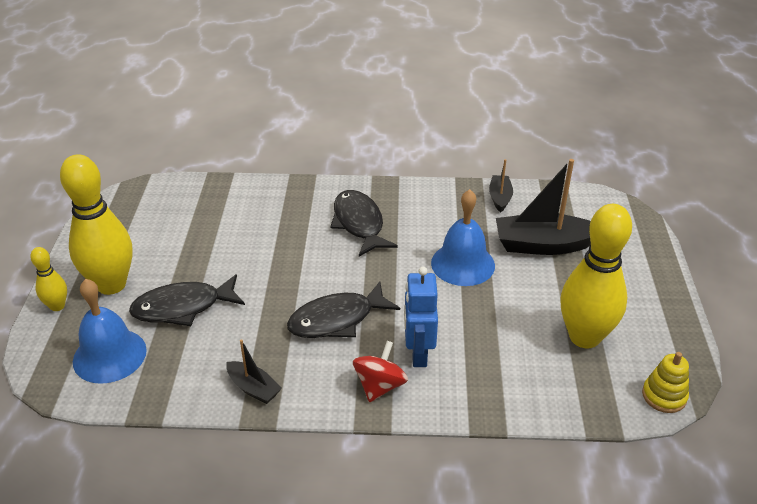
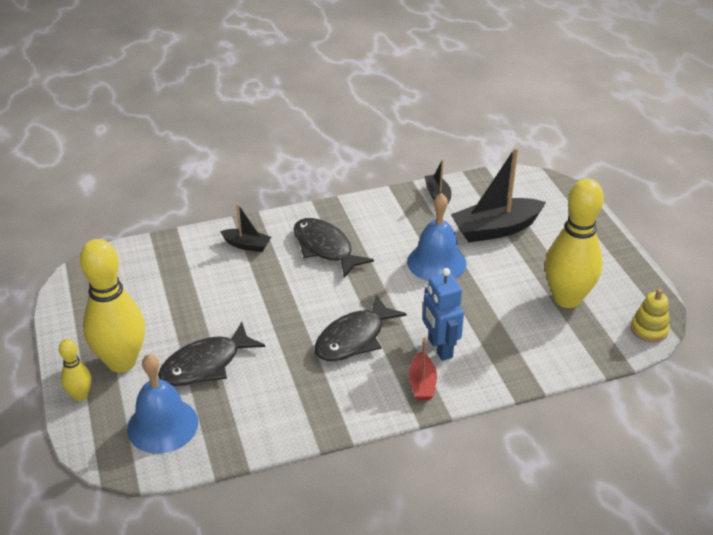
camera: 20 degrees left, 0 degrees up
black boat [226,339,282,404] -> black boat moved to [220,203,271,252]
red spinning top [353,341,408,402] -> red boat [409,336,437,400]

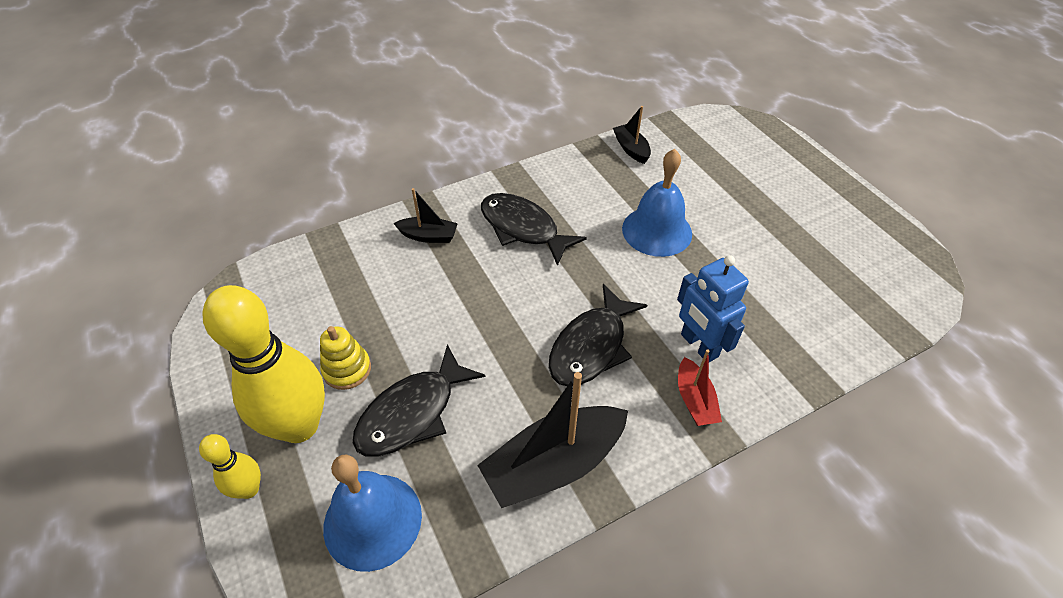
camera: 10 degrees left, 10 degrees up
black boat [451,147,546,242] -> black boat moved to [477,372,628,508]
yellow bowling pin [545,179,604,308] -> none
yellow stacking toy [631,289,670,342] -> yellow stacking toy moved to [320,326,371,390]

